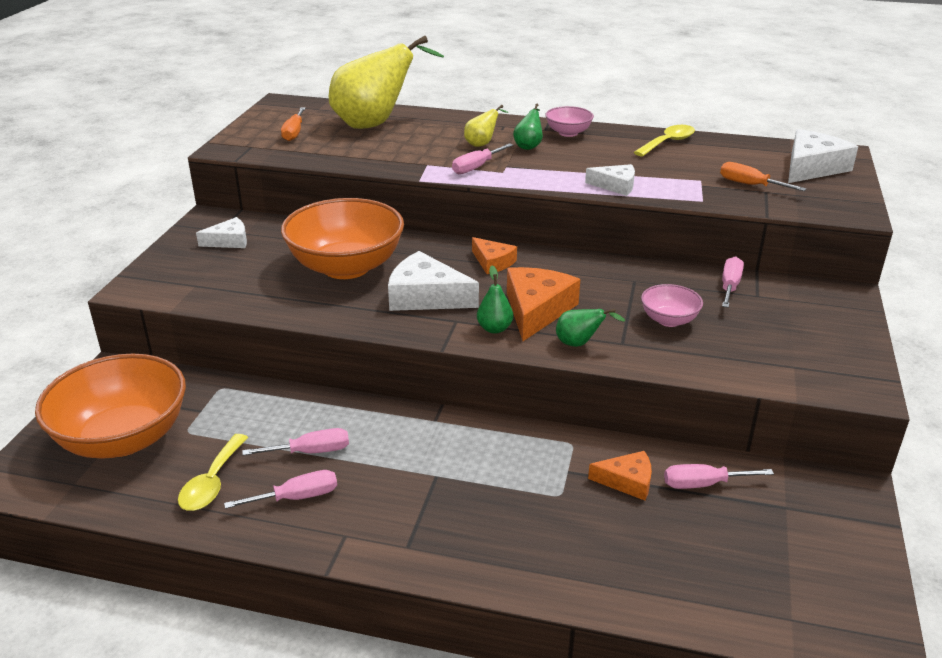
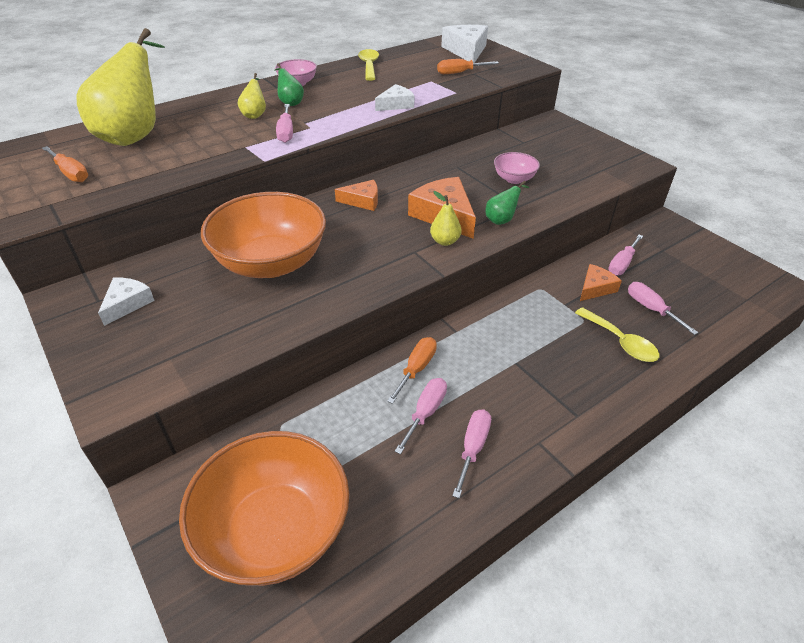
camera: 50 degrees left, 10 degrees up
yellow spoon [178,434,248,511] -> yellow spoon moved to [575,307,659,362]
white cheese [388,251,479,311] -> none
green pear [477,266,513,334] -> yellow pear [430,191,462,246]
pink screwdriver [722,256,744,308] -> pink screwdriver moved to [628,282,698,335]
none -> orange screwdriver [387,337,437,404]

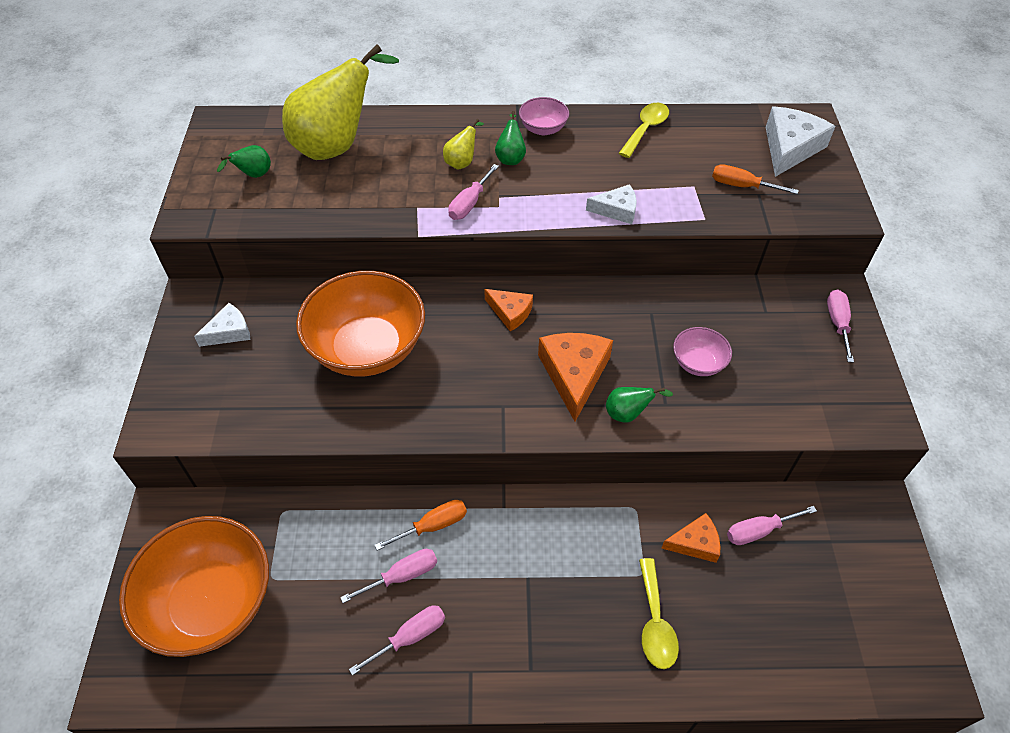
camera: 35 degrees right, 10 degrees up
orange screwdriver [42,146,88,182] -> green pear [217,145,271,178]
yellow pear [430,191,462,246] -> none
pink screwdriver [628,282,698,335] -> pink screwdriver moved to [827,290,854,362]

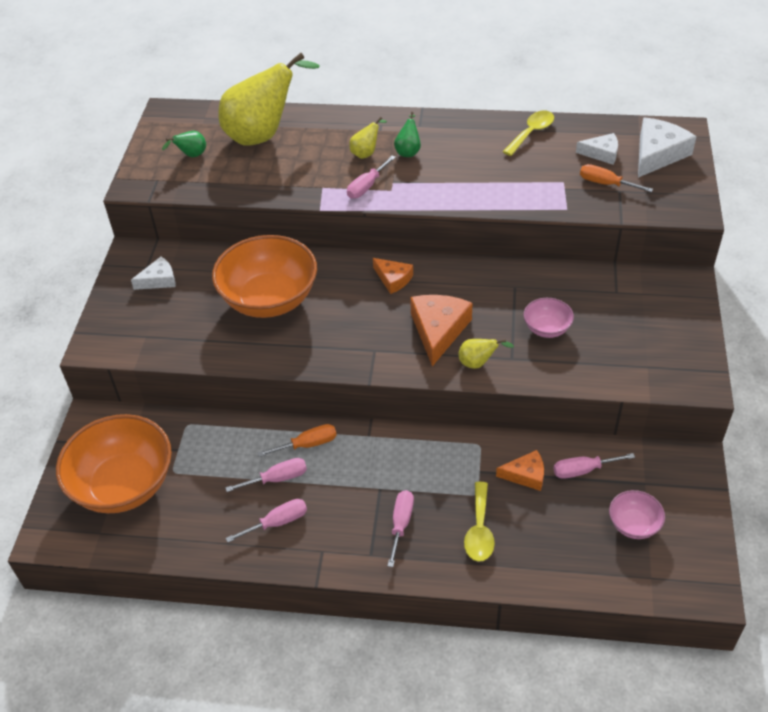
camera: 10 degrees right, 5 degrees down
pink bowl [519,97,569,135] -> pink bowl moved to [609,490,665,539]
white cheese [586,184,637,224] -> white cheese moved to [576,133,618,165]
green pear [606,387,673,422] -> yellow pear [458,339,514,369]
pink screwdriver [827,290,854,362] -> pink screwdriver moved to [387,490,414,567]

